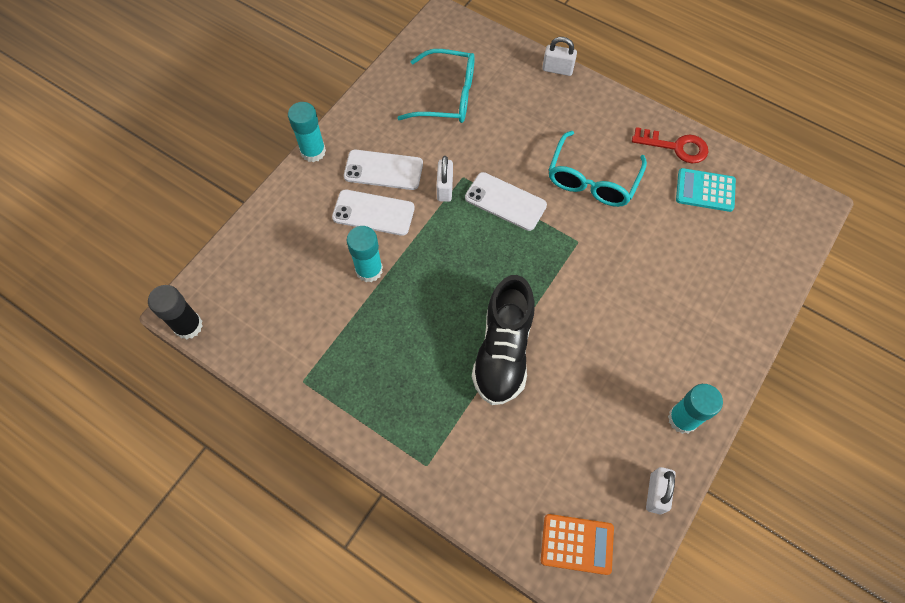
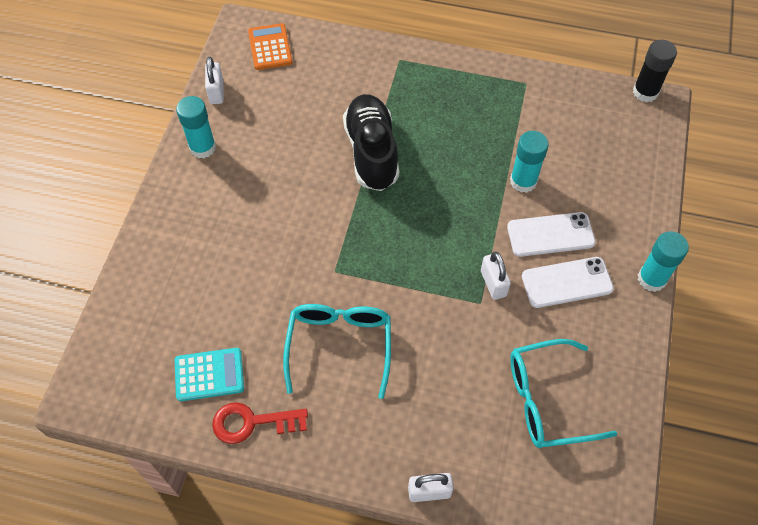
camera: 160 degrees right, 5 degrees down
white phone [465,172,547,231] -> none
orange calculator [541,514,614,575] -> orange calculator turned 90 degrees clockwise [248,23,293,70]

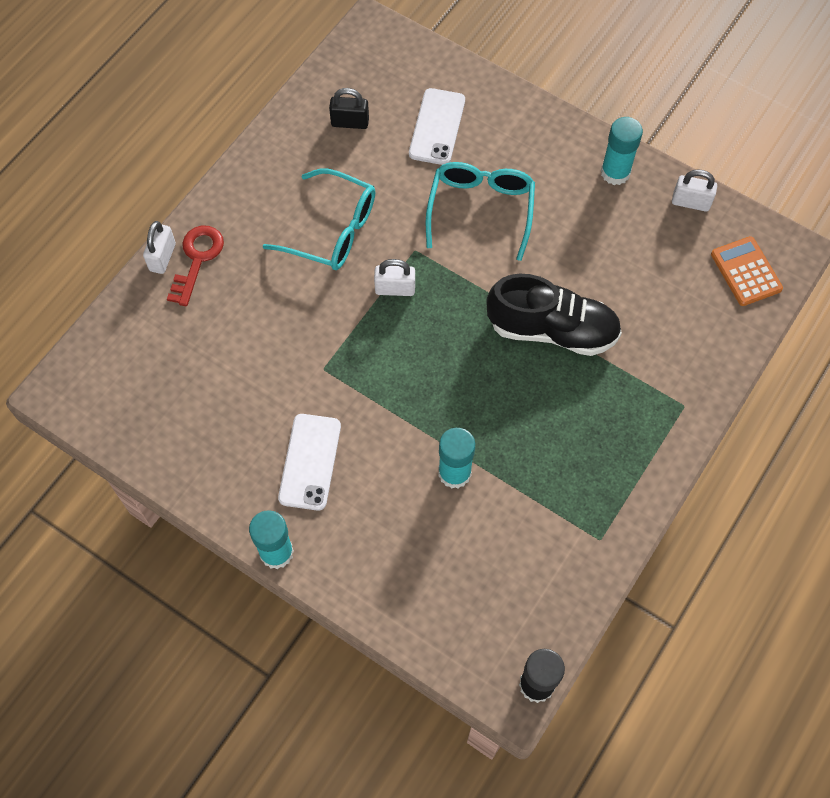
camera: 110 degrees right, 5 degrees up
turquoise calculator [175,348,244,401] -> black padlock [329,88,369,129]
red key [212,402,308,444] -> red key moved to [167,226,224,306]
orange calculator [248,23,293,70] -> orange calculator turned 120 degrees counterclockwise [711,236,783,306]
white padlock [481,252,511,300] -> white padlock moved to [374,259,415,296]
white phone [507,212,596,257] -> white phone moved to [409,88,465,165]
turquoise glasses [510,339,617,448] -> turquoise glasses moved to [426,162,535,261]

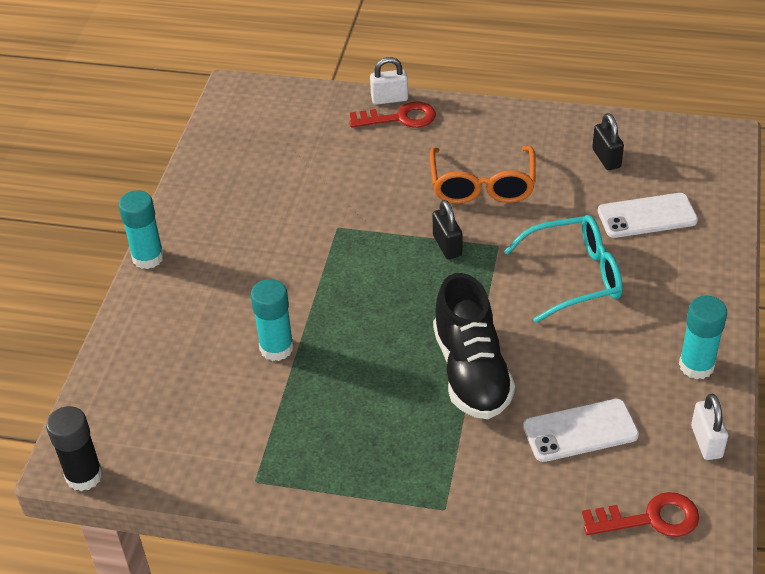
camera: 70 degrees right, 20 degrees down
turquoise glasses [263,169,375,270] -> orange glasses [430,146,536,204]
white phone [278,414,341,511] -> white phone moved to [523,399,639,462]
white padlock [374,259,415,296] -> black padlock [433,200,463,259]
orange calculator [711,236,783,306] -> red key [582,492,699,537]

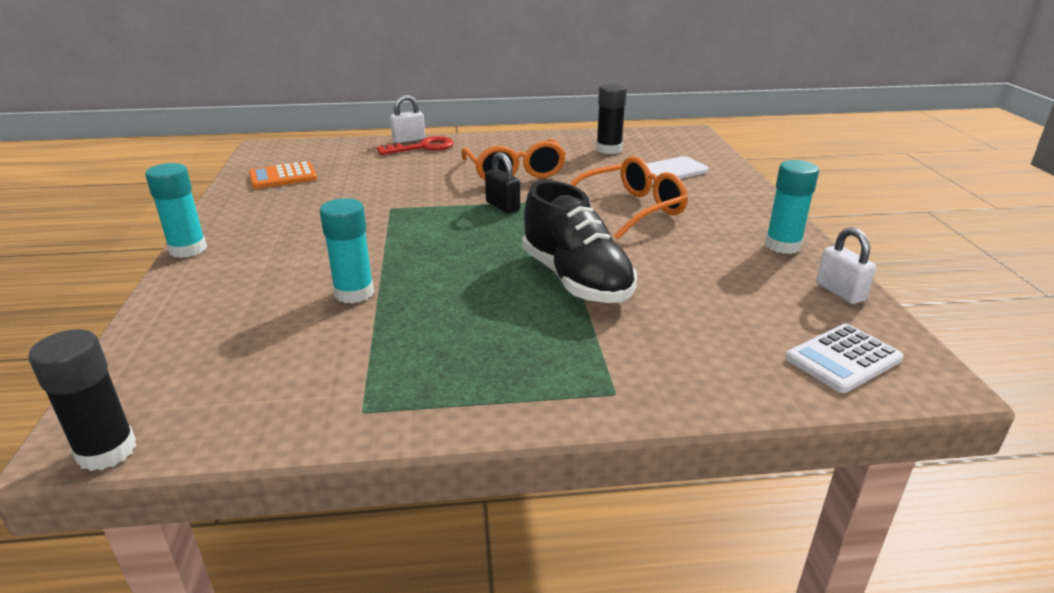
camera: 20 degrees left, 15 degrees down
turquoise glasses [504,215,623,323] -> orange glasses [569,156,688,240]
white phone [523,399,639,462] -> none
red key [582,492,699,537] -> white calculator [785,324,903,393]
black padlock [592,113,624,170] -> black glue stick [596,83,627,154]
none -> orange calculator [249,161,317,189]

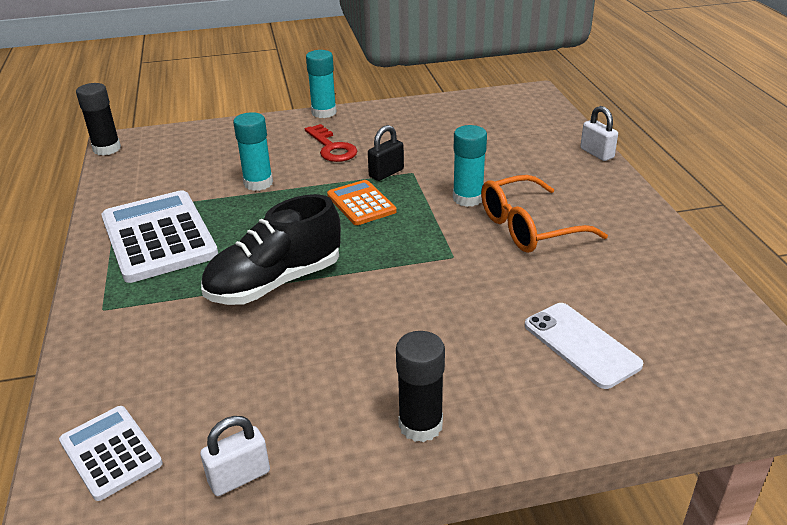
camera: 85 degrees right, 5 degrees up
orange calculator [249,161,317,189] -> orange calculator moved to [327,180,397,225]
red key [377,136,454,155] -> red key moved to [305,124,357,162]
black padlock [485,152,520,213] -> black padlock moved to [368,125,404,181]
orange glasses [569,156,688,240] -> none
black glue stick [596,83,627,154] -> black glue stick moved to [396,331,445,442]
turquoise glue stick [765,160,819,254] -> turquoise glue stick moved to [453,125,487,207]
none -> white calculator [101,190,218,283]

